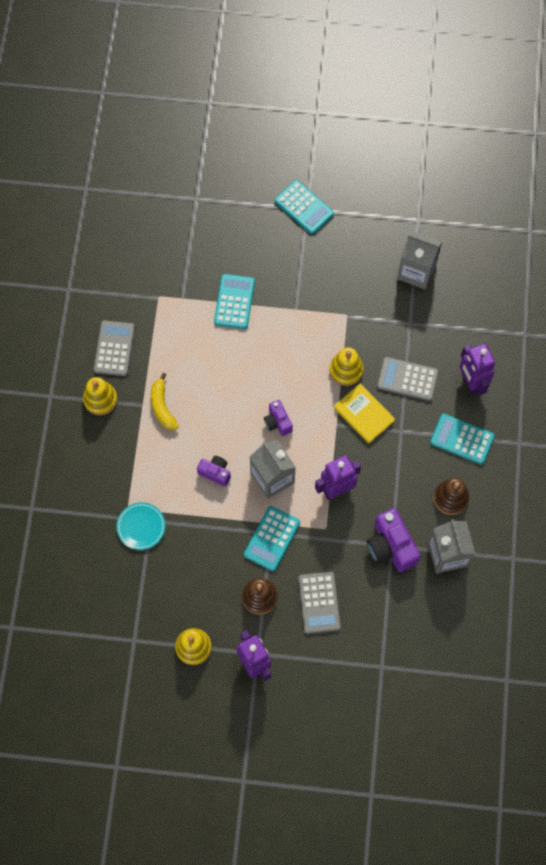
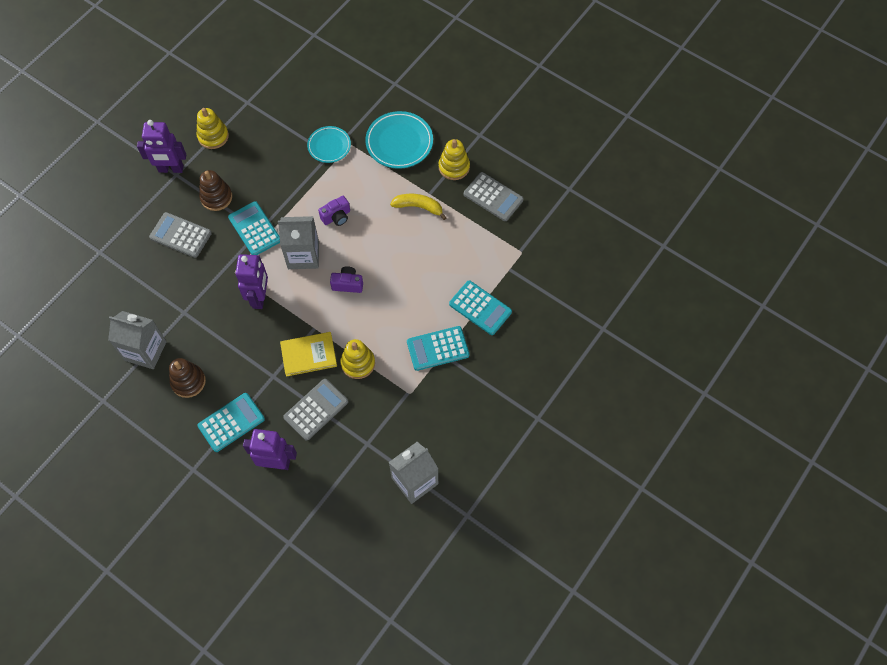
camera: 120 degrees right, 5 degrees down
turquoise calculator [275,180,334,234] -> turquoise calculator moved to [407,326,469,371]
purple camera [367,508,420,572] -> none
none -> turquoise plate [365,111,433,169]

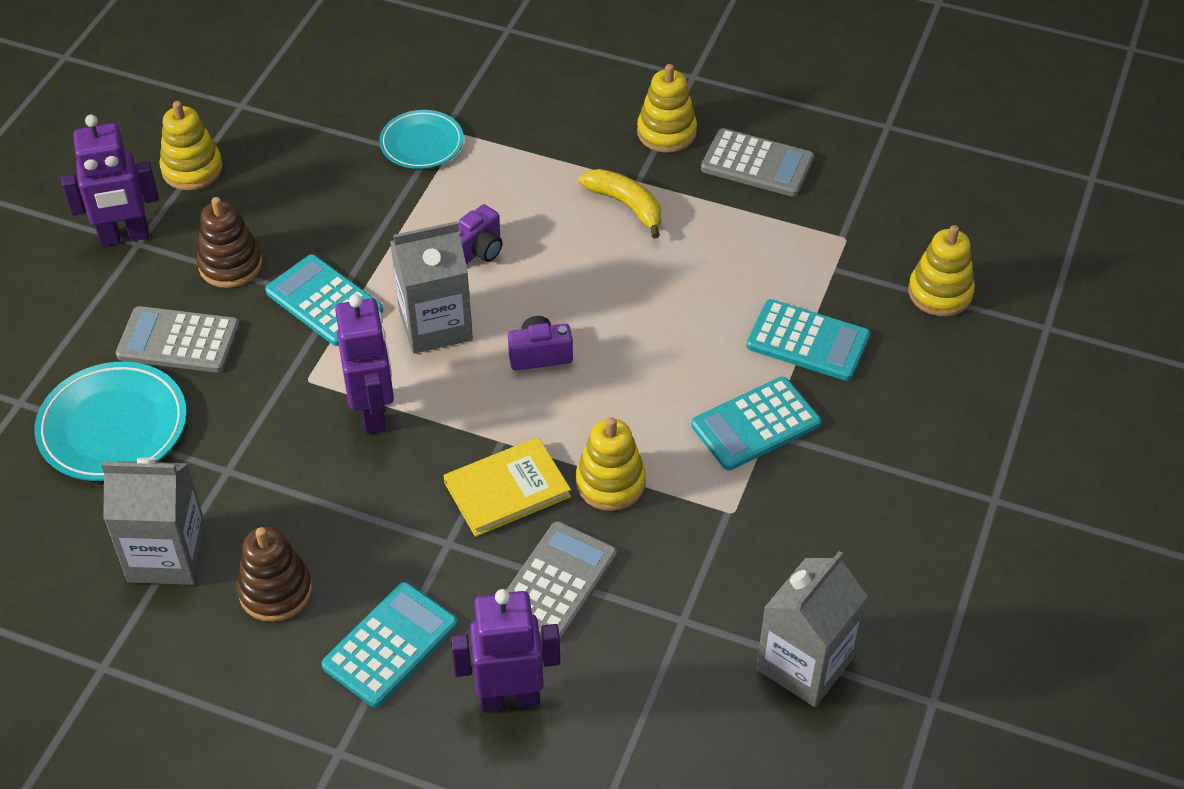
camera: 15 degrees left, 15 degrees down
turquoise plate [365,111,433,169] -> turquoise plate moved to [34,362,187,481]
yellow banana [390,194,447,220] -> yellow banana turned 45 degrees clockwise [579,169,662,238]
none -> yellow stacking toy [908,225,975,316]

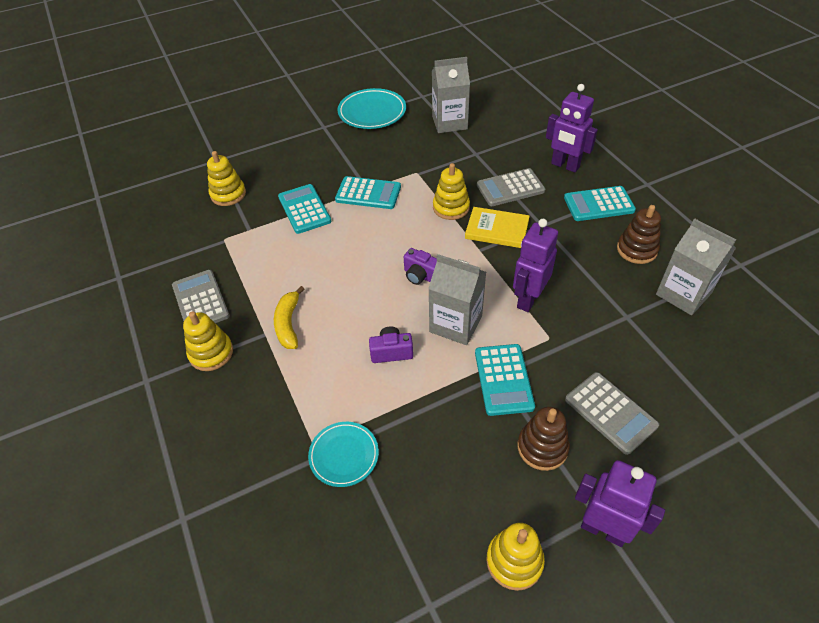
camera: 135 degrees left, 0 degrees up
turquoise plate [34,362,187,481] -> turquoise plate moved to [338,88,406,129]

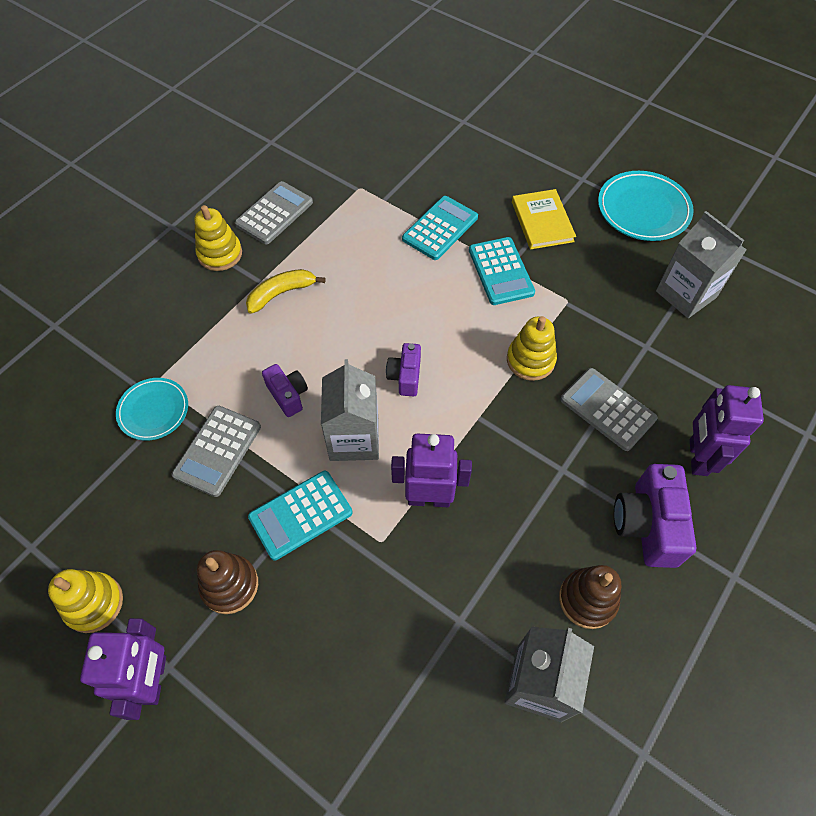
camera: 60 degrees right, 10 degrees up
yellow stacking toy [207,151,246,206] -> none
yellow book [465,207,530,248] -> yellow book moved to [512,189,576,249]
turquoise calculator [564,186,636,221] -> purple camera [614,464,696,568]
grey calculator [565,372,659,455] -> grey calculator moved to [172,406,261,497]

